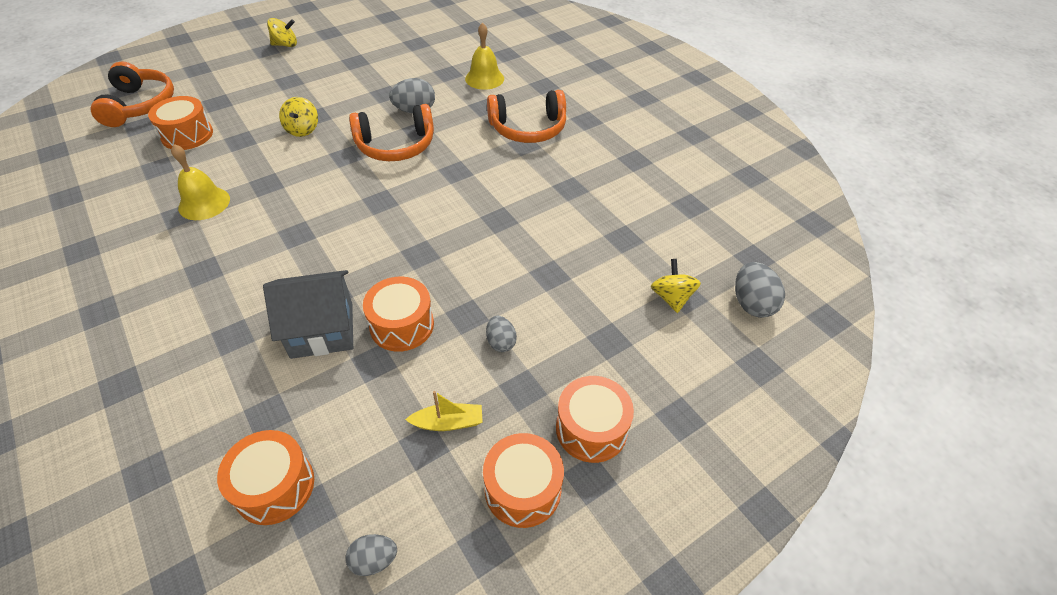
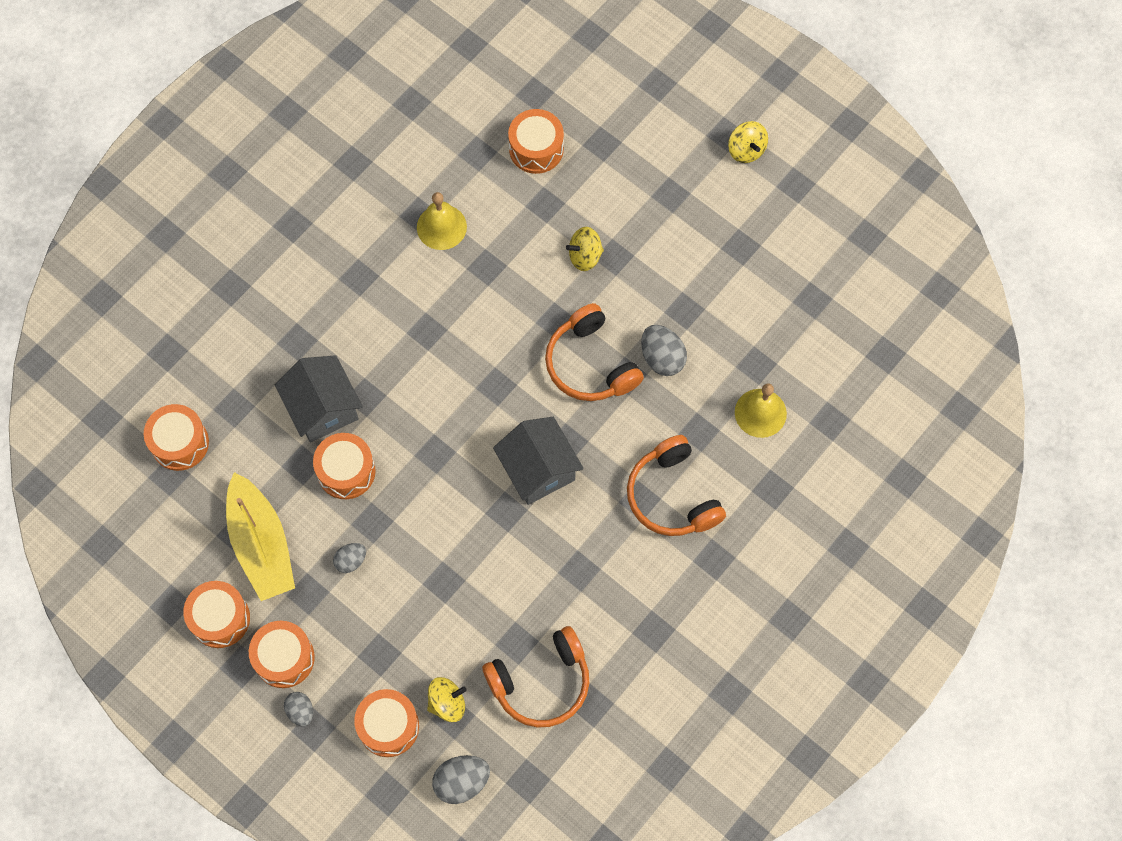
camera: 75 degrees right, 20 degrees up
orange headphones [90,61,174,127] -> orange headphones moved to [482,626,589,728]
grey egg [345,534,397,576] -> grey egg moved to [284,692,313,727]
yellow boat [405,391,483,431] -> yellow boat [226,472,295,601], size x2.18
none -> orange drum [354,689,419,757]
none -> grey house [493,417,584,505]

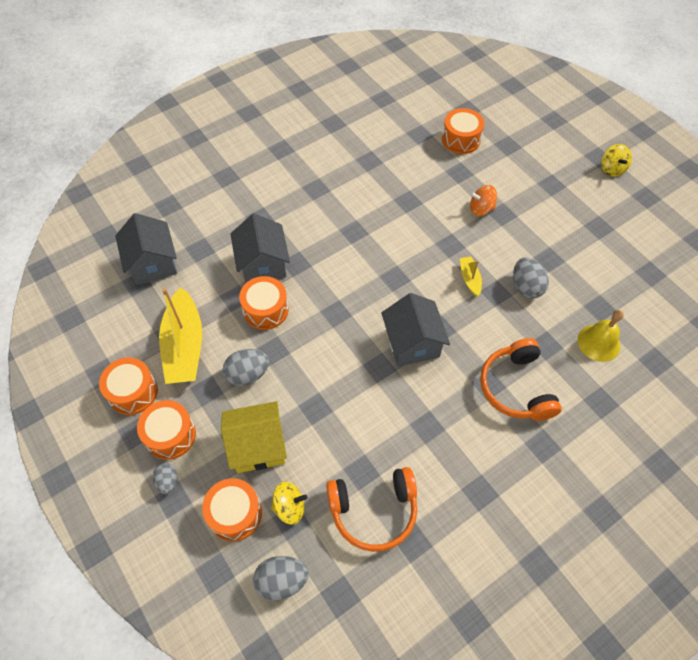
camera: 15 degrees right, 10 degrees down
orange drum [144,404,209,471] -> grey house [115,213,177,285]
grey egg [333,543,366,573] -> grey egg [223,349,269,386], size x1.61
yellow bell [417,192,467,250] -> none
orange headphones [545,303,644,401] -> yellow boat [460,257,482,296]
yellow spinning top [566,227,604,271] -> orange spinning top [470,185,497,216]
none -> yellow house [221,401,287,473]

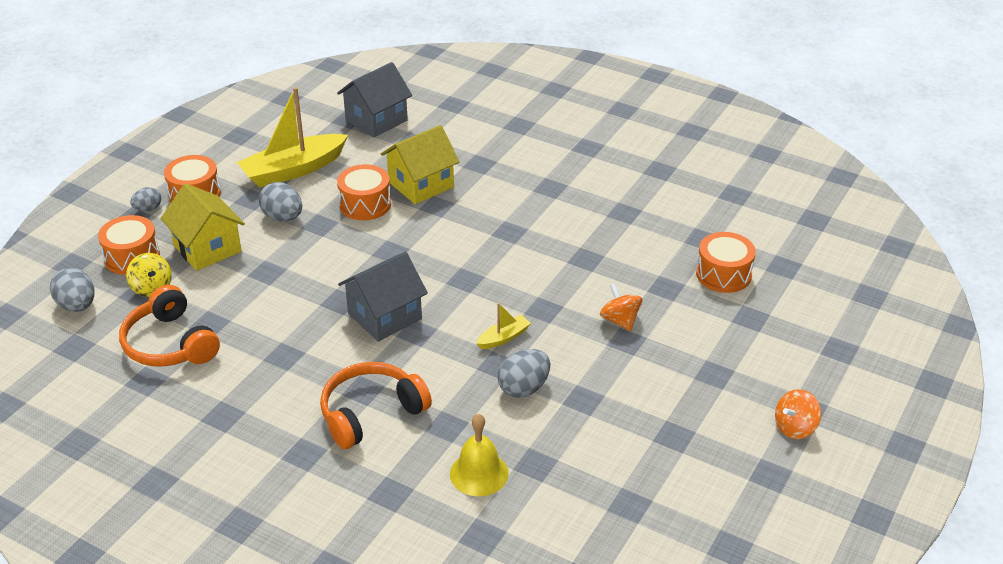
camera: 65 degrees right, 20 degrees down
orange drum [99,358,158,415] -> none
grey house [230,214,290,283] -> yellow house [381,125,459,204]
yellow spinning top [601,144,632,177] -> orange spinning top [775,389,821,439]

